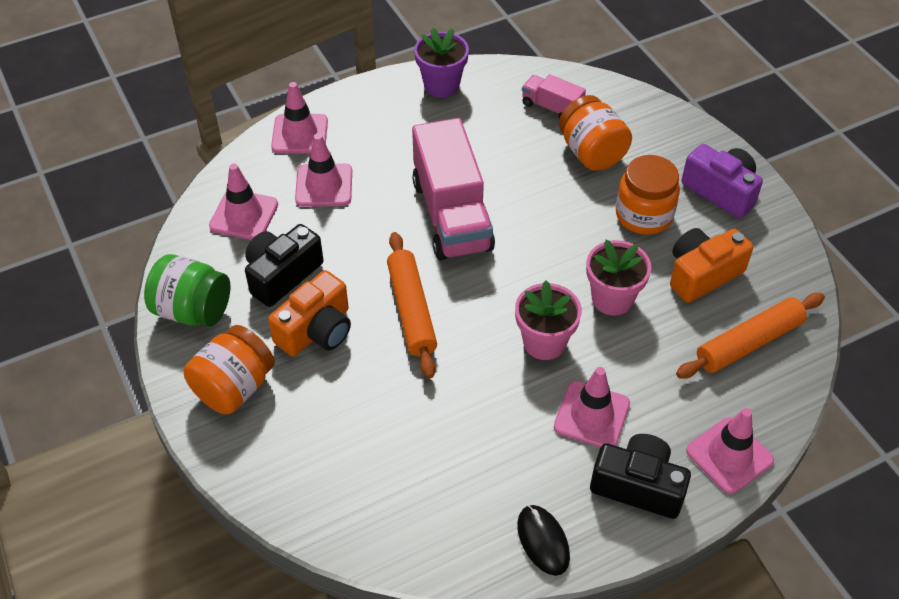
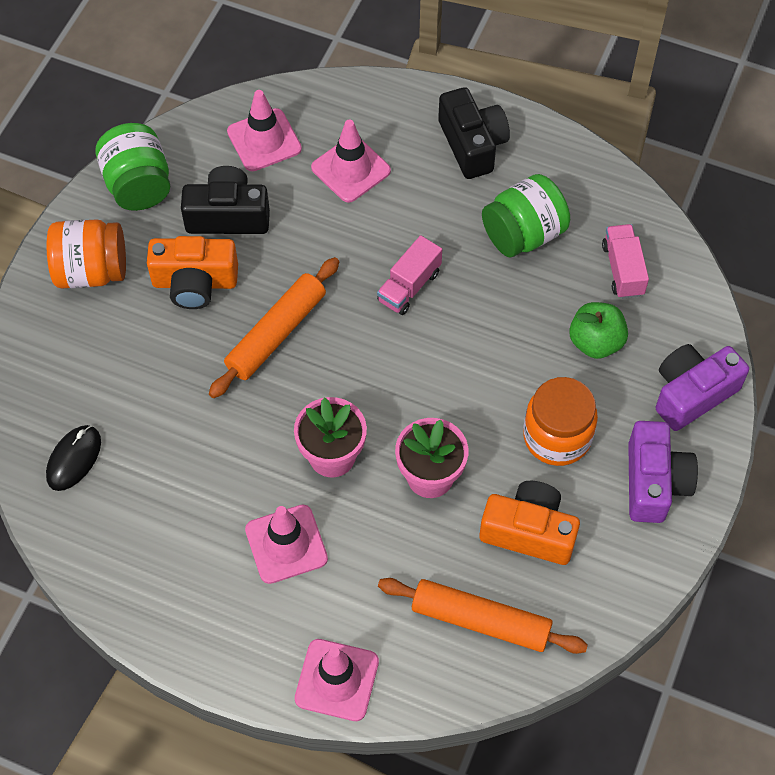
camera: 50 degrees right, 10 degrees up
pink traffic cone [271,82,328,153] -> none
pink truck [412,118,495,261] -> pink truck [377,235,442,315], size x0.49
purple flower pot [414,28,469,97] -> none
black mouse [517,505,570,576] -> black mouse moved to [46,425,101,491]
orange jar [559,95,632,171] -> green apple [569,302,628,359]
black camera [590,434,691,519] -> black camera moved to [438,87,510,179]
none -> green jar [482,174,570,257]
none -> purple camera [656,344,749,431]

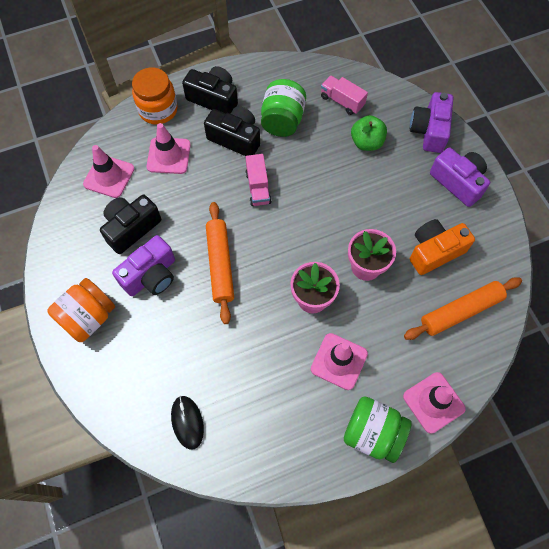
camera: 45 degrees left, 5 degrees up
green jar [95,123,170,211] -> green jar moved to [344,396,412,463]
orange camera [147,236,238,309] -> purple camera [112,235,175,296]
orange jar [523,377,598,466] -> orange jar moved to [132,67,178,125]
none -> black camera [204,106,260,156]

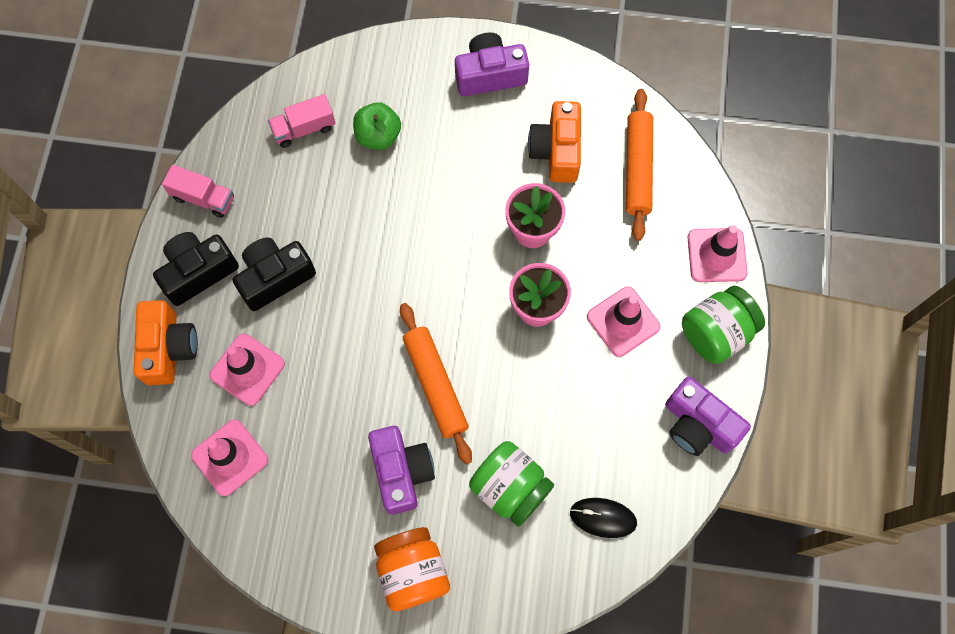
camera: 60 degrees left, 5 degrees up
black camera [100,195,161,254] -> none
orange jar [132,67,178,125] -> orange camera [134,300,198,385]
orange rolling pin [206,202,234,324] -> orange rolling pin turned 45 degrees clockwise [400,303,472,464]
pink truck [245,154,271,206] -> pink truck moved to [162,165,234,218]
green jar [261,79,306,137] -> green jar moved to [469,441,554,527]
purple camera [410,92,453,153] -> purple camera moved to [665,377,751,456]

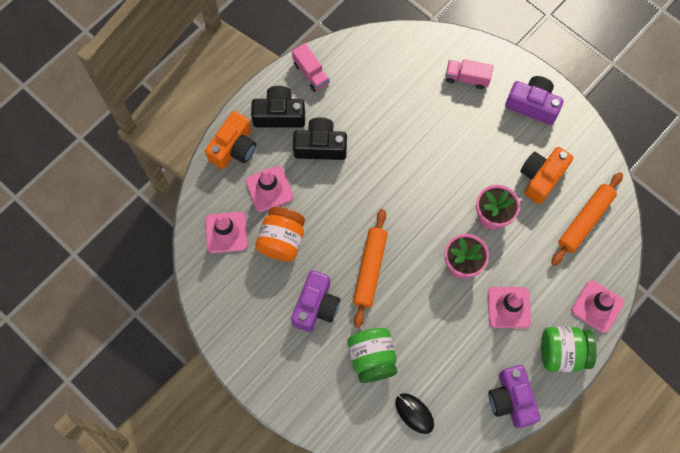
camera: 35 degrees right, 0 degrees up
pink truck [268,94,336,148] -> pink truck moved to [445,59,493,89]
green apple [353,102,401,150] -> none
orange jar [374,527,450,611] -> orange jar moved to [255,207,305,261]

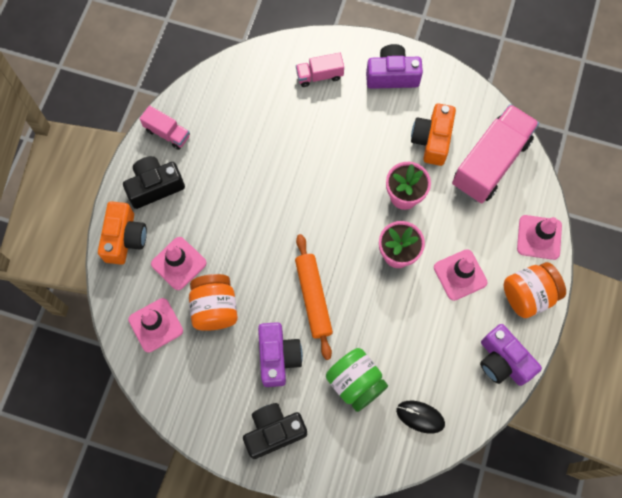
camera: 25 degrees left, 0 degrees up
black camera [293,117,347,160] -> black camera moved to [243,403,307,459]
green jar [541,327,597,372] -> orange jar [504,262,566,318]
orange rolling pin [551,172,623,266] -> pink truck [452,104,539,203]

